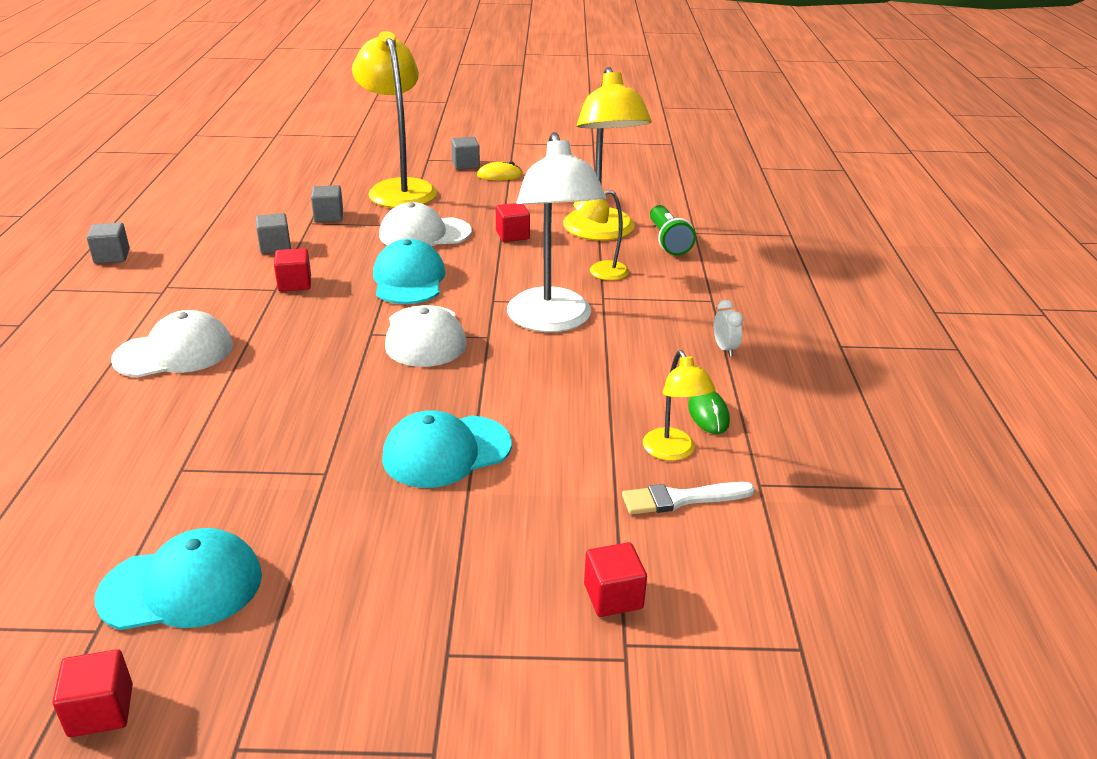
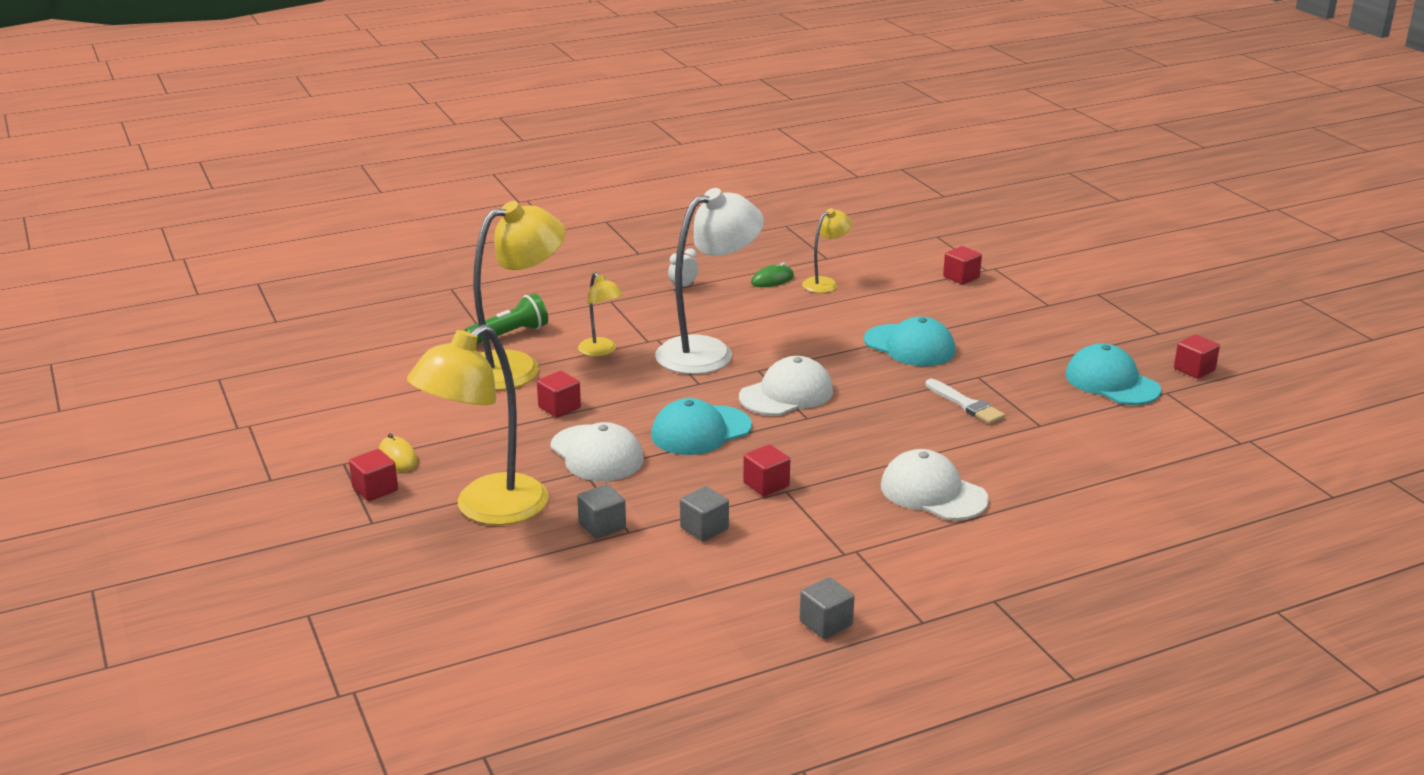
camera: 115 degrees left, 5 degrees down
grey cube [451,137,480,170] -> red cube [349,449,398,501]
white brush [622,482,755,515] -> white brush moved to [925,379,1005,424]

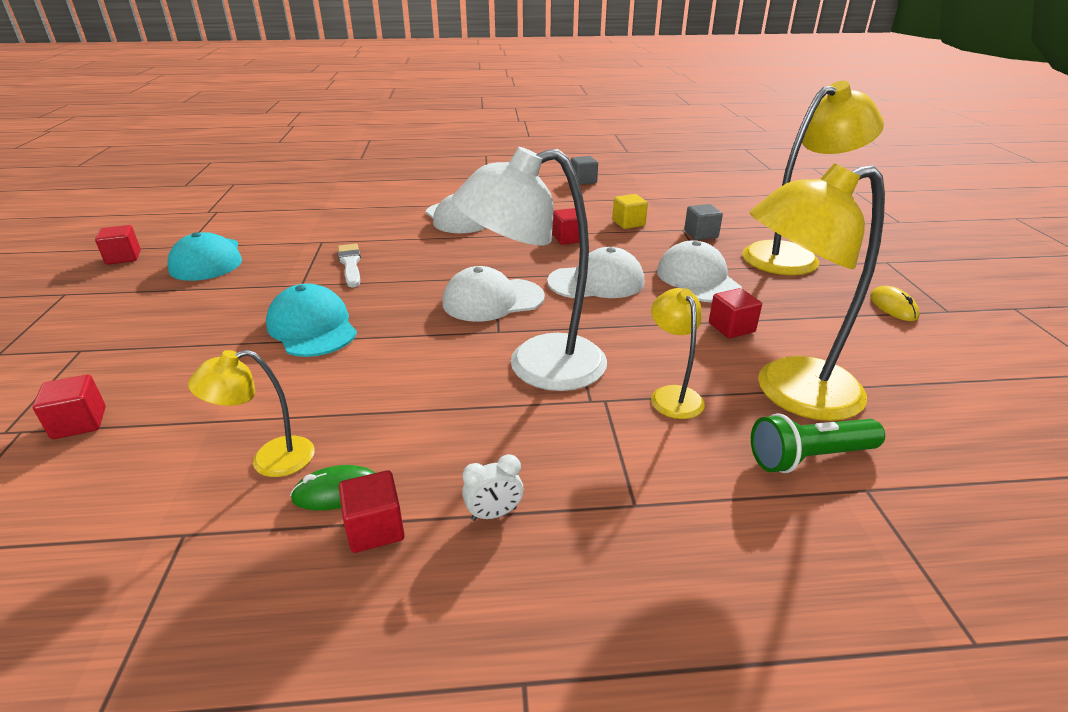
camera: 160 degrees left, 5 degrees up
red cube [349,449,398,501] -> red cube moved to [339,470,405,553]
turquoise cap [651,398,752,455] -> white cap [547,247,644,298]
grey cube [680,486,729,541] -> yellow cube [612,194,648,229]

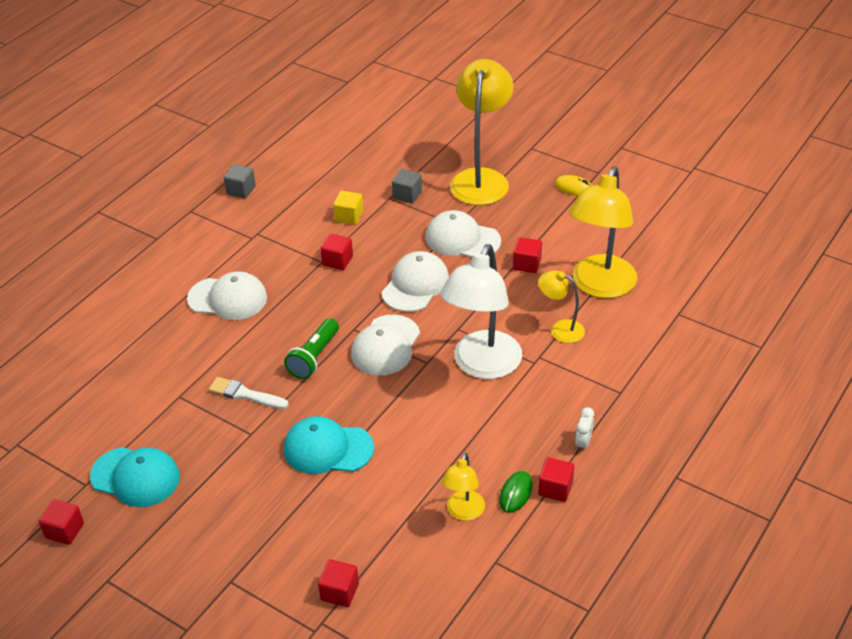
camera: 50 degrees left, 10 degrees up
green flashlight [751,413,885,473] -> green flashlight moved to [284,318,339,379]

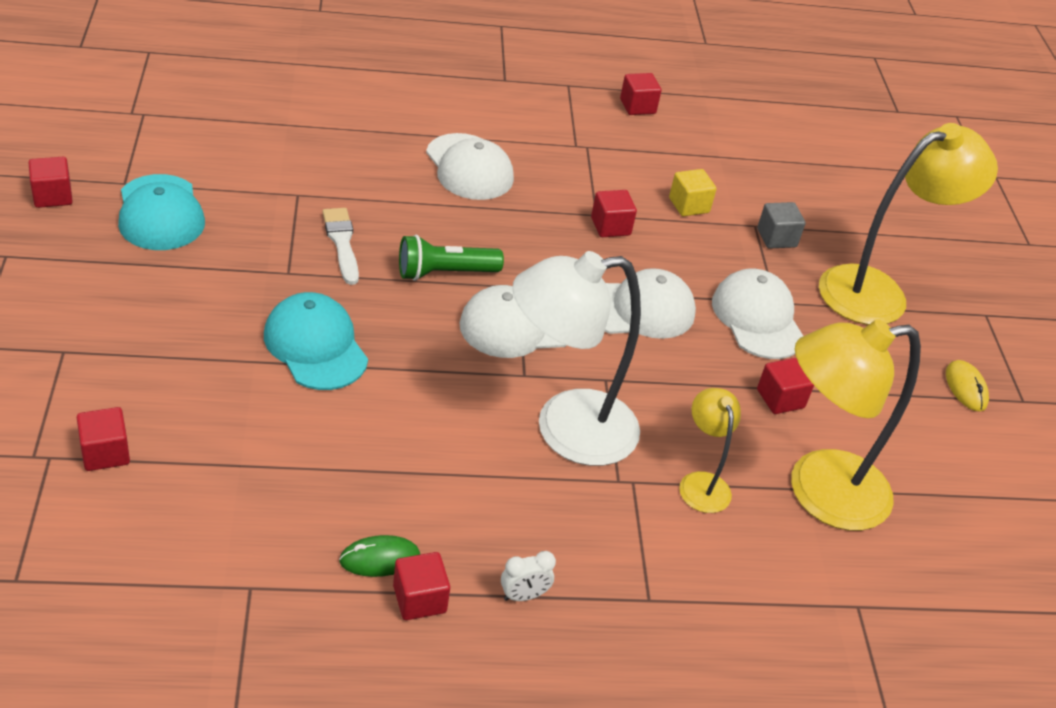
camera: 45 degrees right, 0 degrees up
grey cube [224,164,256,198] -> red cube [620,73,662,115]
yellow lamp [442,453,485,521] -> none

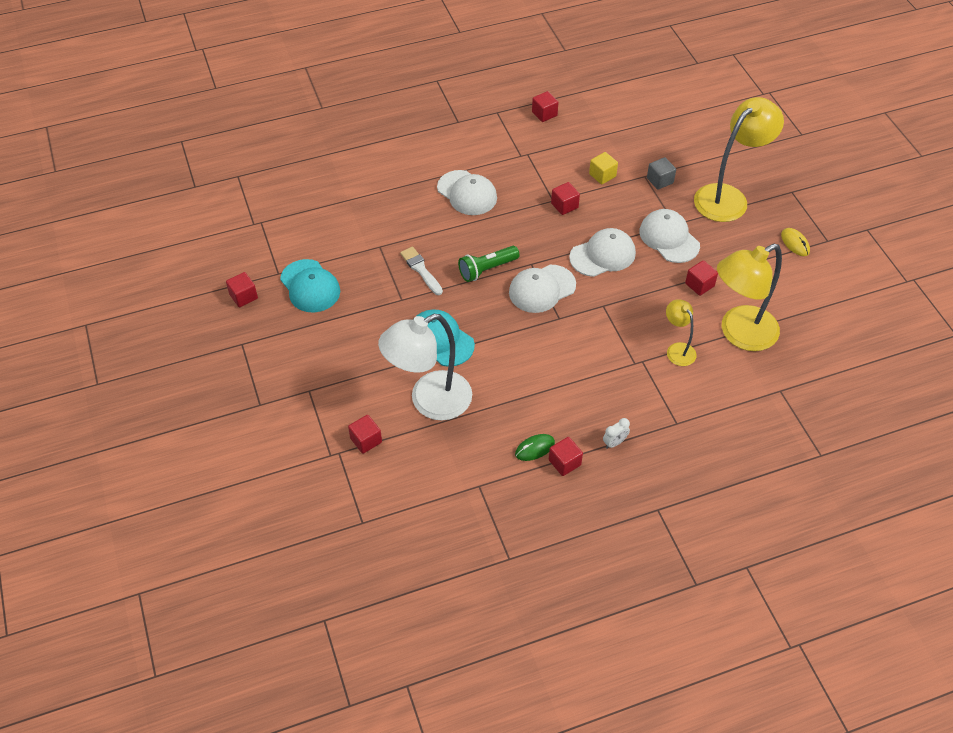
camera: 10 degrees left, 10 degrees up
white lamp [512,251,641,466] -> white lamp moved to [378,314,472,420]

